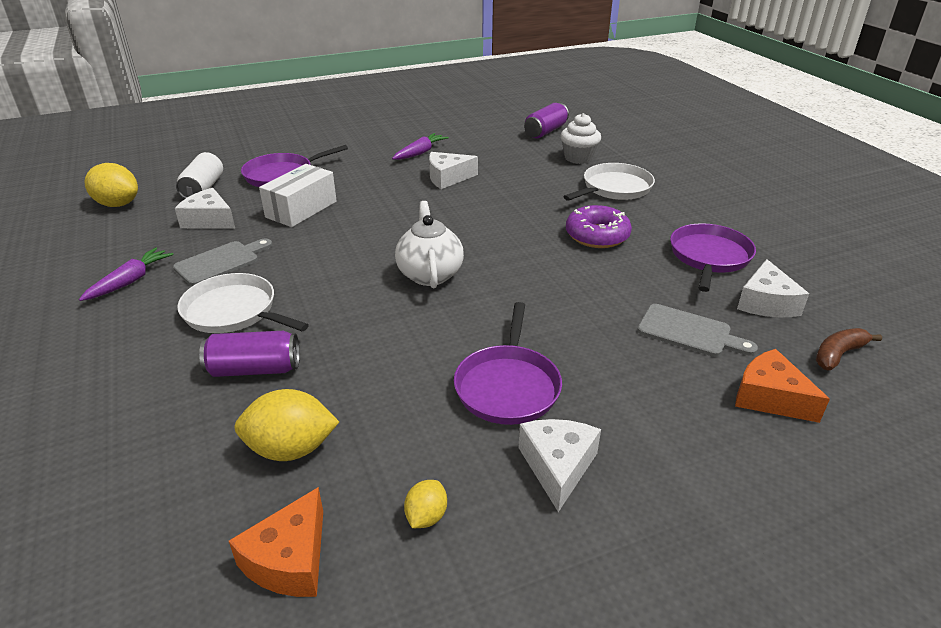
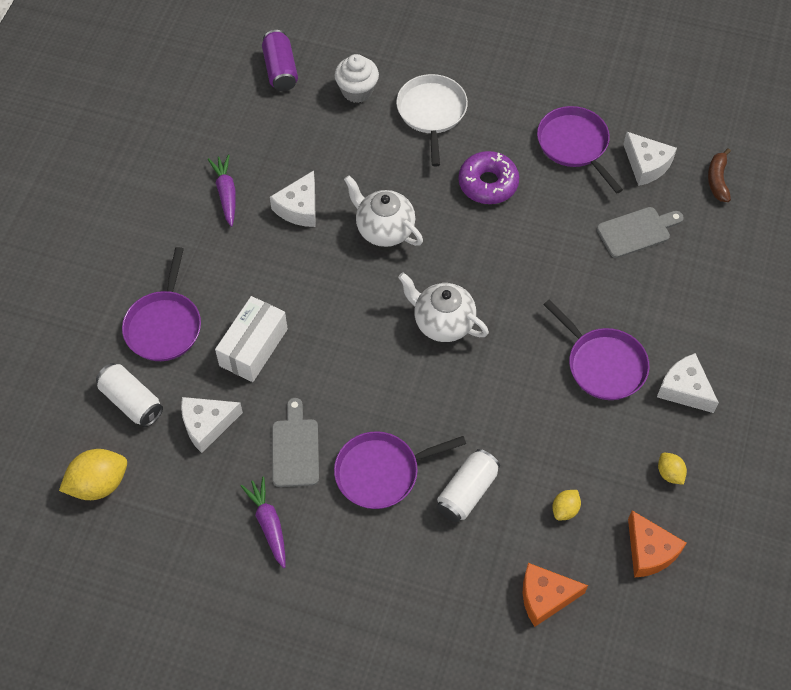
camera: 50 degrees left, 25 degrees up
white pan [177,273,309,333] -> purple pan [334,431,466,509]
purple can [199,331,300,377] -> white can [437,449,500,522]
yellow lemon [235,389,339,461] -> yellow lemon [552,490,581,520], size x0.54
white box [259,164,337,227] -> white box turned 45 degrees clockwise [215,296,288,382]
orange cheese [735,349,830,423] -> orange cheese moved to [523,563,588,627]
none -> white teapot [344,175,423,247]

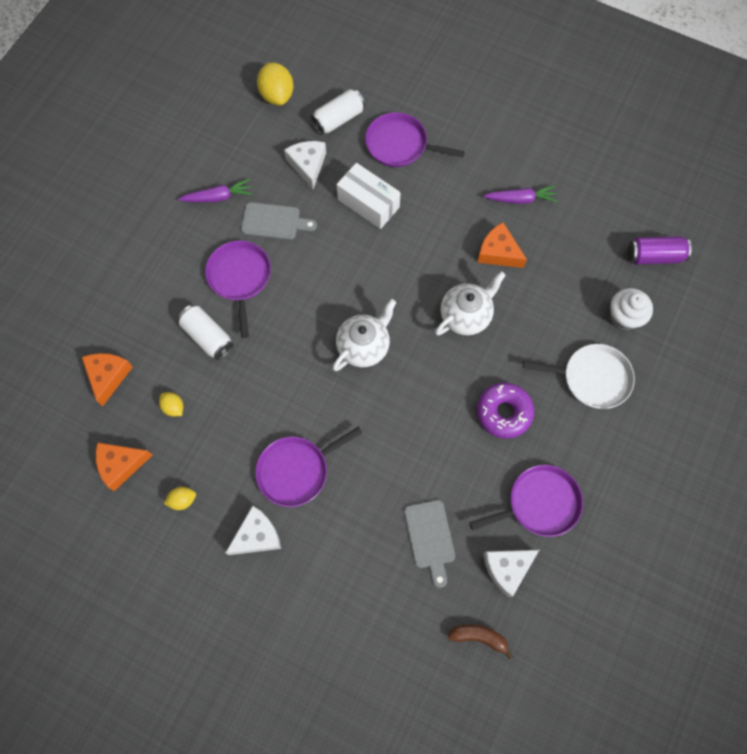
camera: 100 degrees right, 10 degrees up
white cheese [270,170,316,227] -> orange cheese [477,222,527,268]

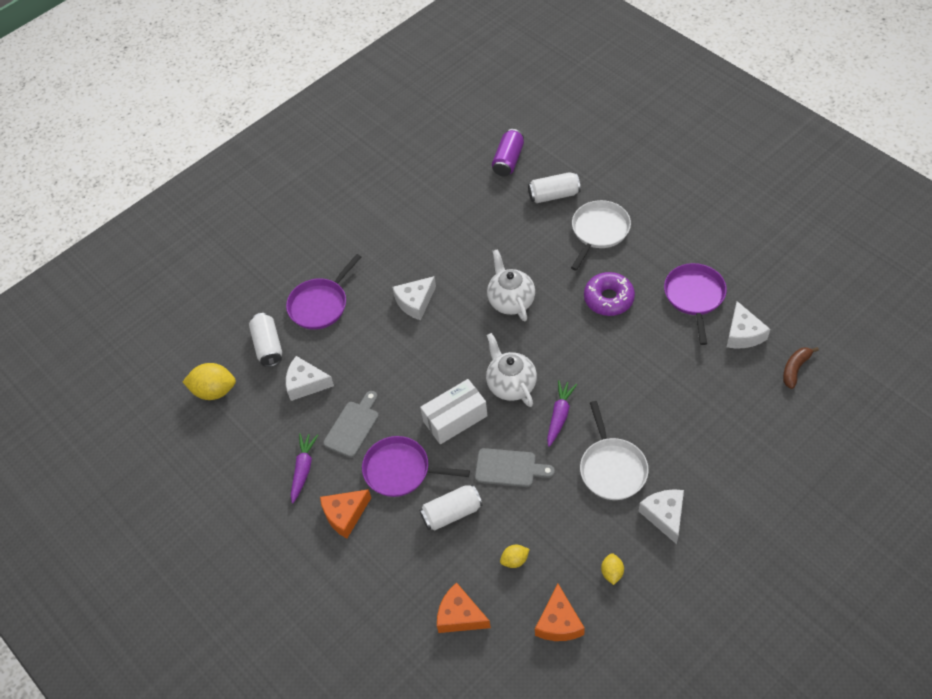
camera: 65 degrees left, 15 degrees down
purple pan [255,427,362,507] -> white pan [580,401,649,500]
white box [336,163,401,229] -> white box moved to [420,379,488,444]
grey cutting board [404,500,455,588] -> grey cutting board moved to [475,448,555,487]
orange cheese [477,222,527,268] -> orange cheese moved to [320,489,371,538]
purple carrot [483,185,558,204] -> purple carrot moved to [547,380,577,447]
white cupcake [610,288,653,330] -> white can [528,172,581,203]
none -> white cheese [392,276,436,320]

